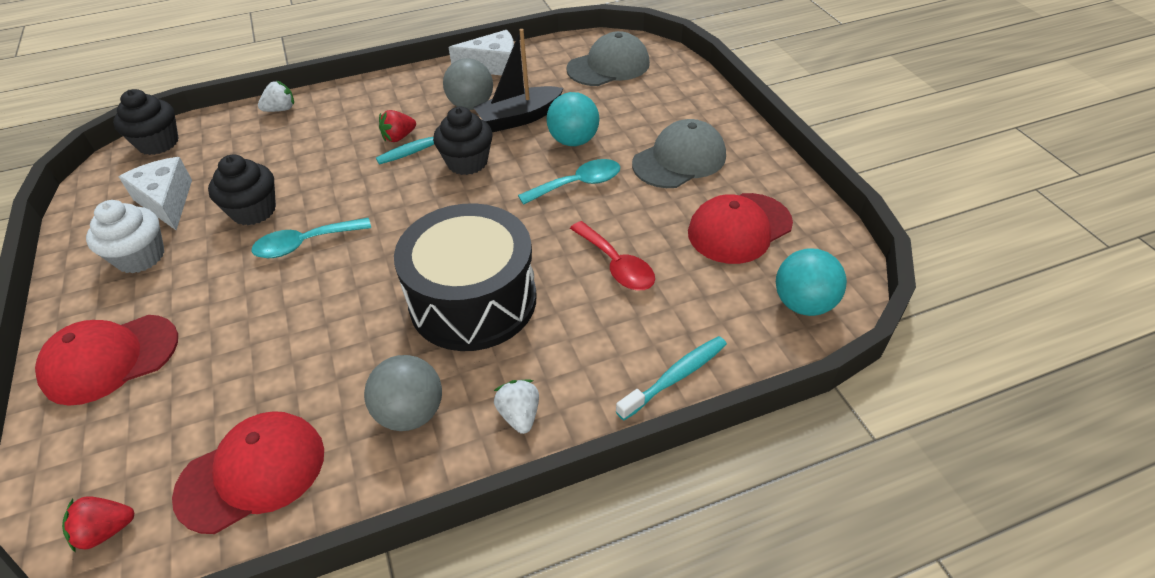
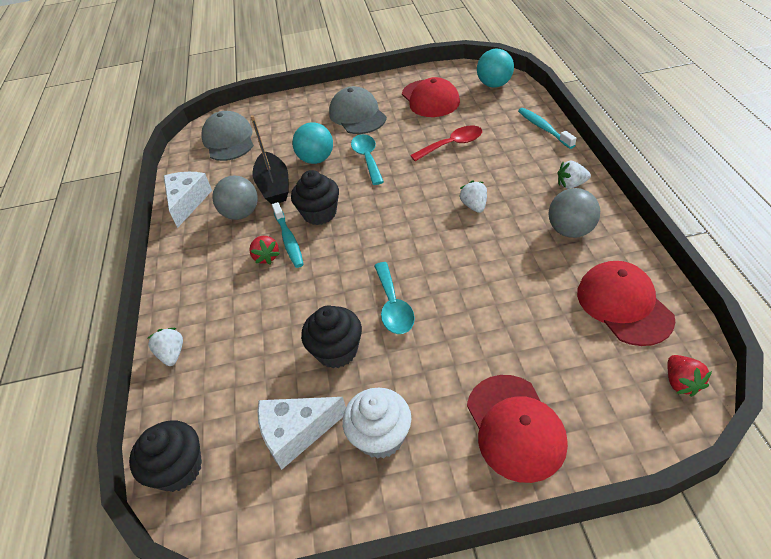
camera: 75 degrees left, 0 degrees up
black drum [394,203,537,351] -> white strawberry [459,181,487,213]

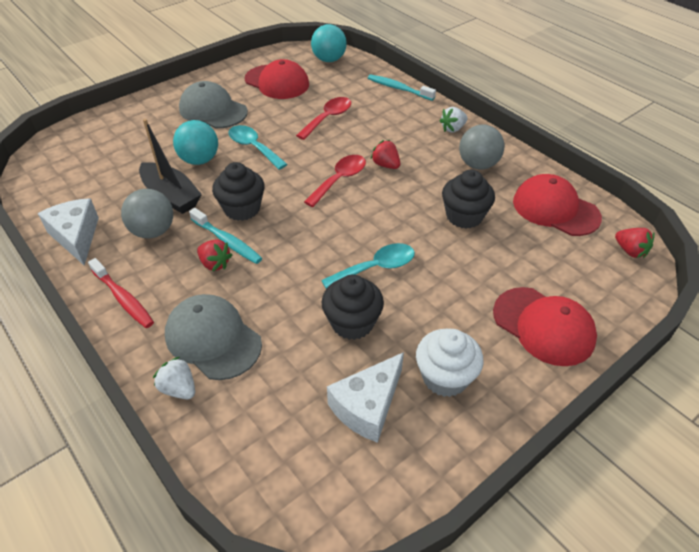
camera: 35 degrees left, 0 degrees up
black cupcake [129,420,202,492] -> black cupcake moved to [442,170,495,229]
grey cap [201,111,254,161] -> grey cap moved to [165,294,262,380]
turquoise spoon [374,262,415,334] -> turquoise spoon turned 75 degrees counterclockwise [321,243,415,289]
white strawberry [459,181,487,213] -> red strawberry [371,140,400,169]
none -> red toothbrush [88,258,154,328]
none -> red spoon [304,155,366,207]

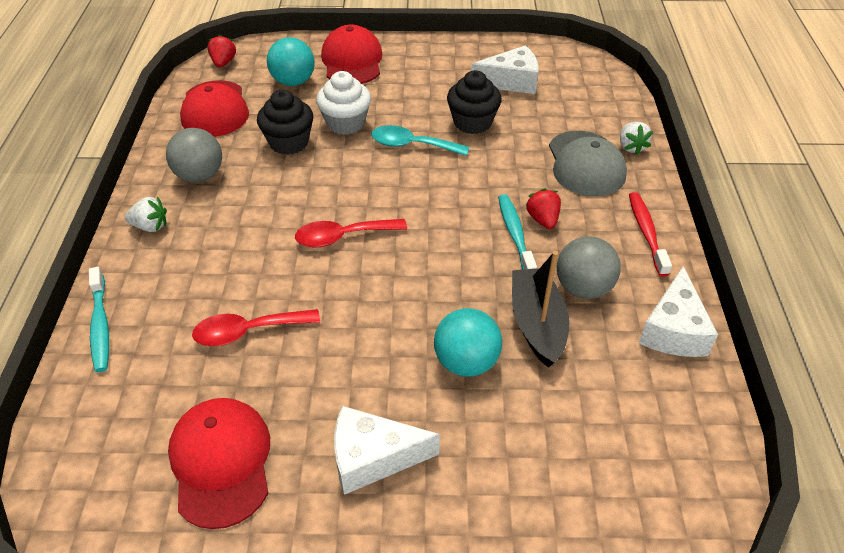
camera: 140 degrees left, 0 degrees up
grey cap [179,81,248,128] -> white cheese [334,406,440,495]
black cupcake [212,162,265,221] -> none
turquoise spoon [229,125,288,170] -> none
turquoise ball [311,24,347,62] -> turquoise ball moved to [267,37,315,86]
red strawberry [371,140,400,169] -> none
white cupcake [416,329,484,397] -> white cupcake moved to [316,71,371,135]

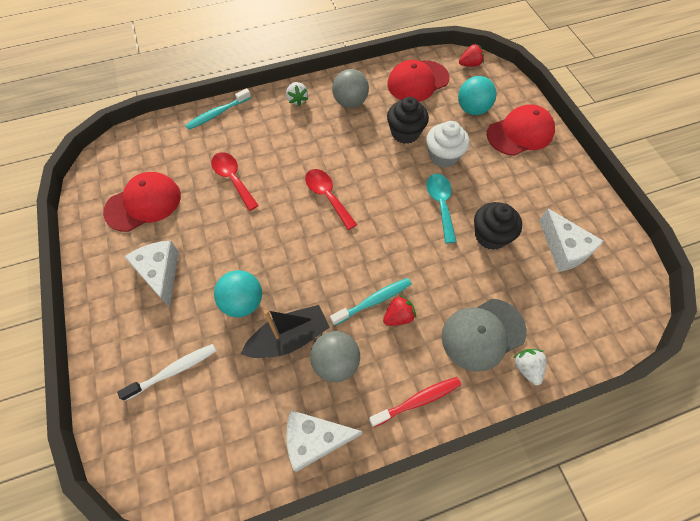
camera: 70 degrees right, 15 degrees up
white strawberry [620,122,653,155] -> white strawberry turned 105 degrees clockwise [513,349,546,385]
none -> white toothbrush [117,344,216,401]

